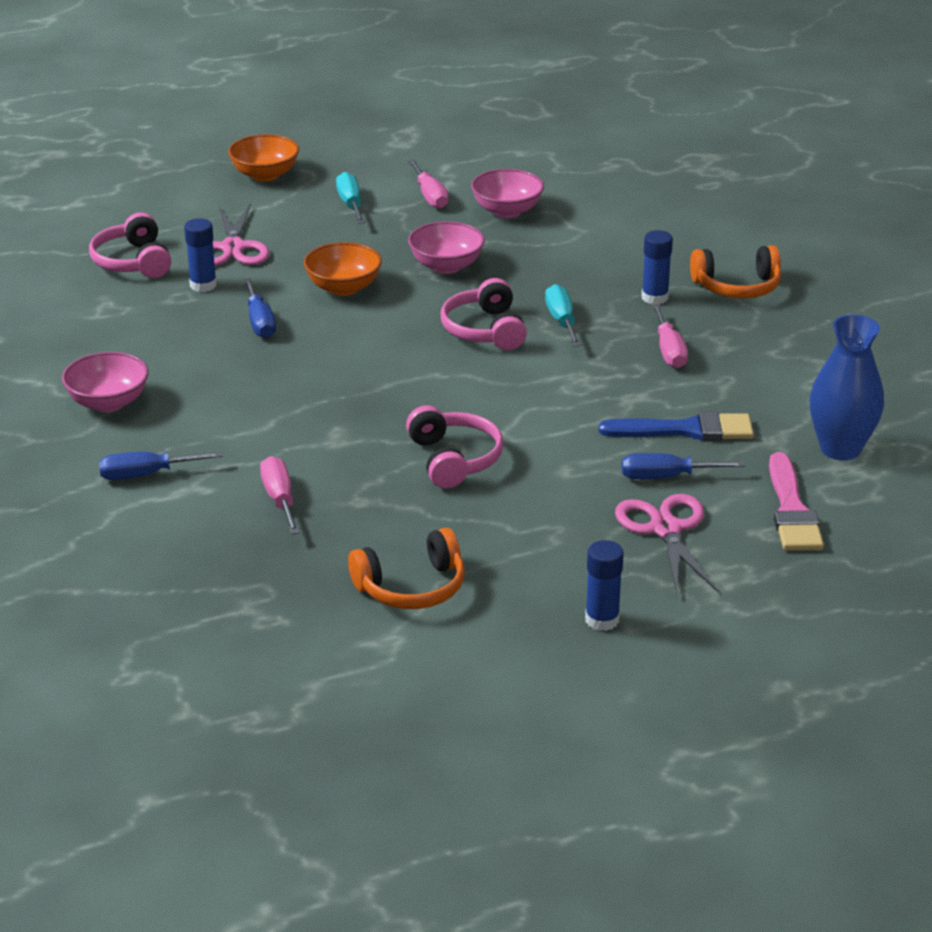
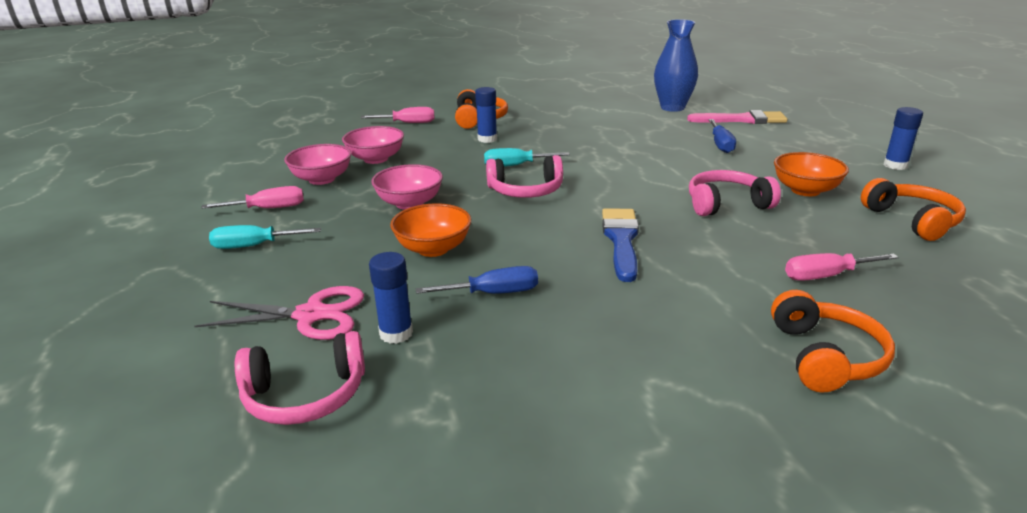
camera: 85 degrees left, 5 degrees down
pink bowl [62,352,148,412] -> pink bowl moved to [342,126,404,164]
blue screwdriver [99,451,223,480] -> orange headphones [771,290,895,393]
orange bowl [228,134,299,182] -> orange bowl moved to [774,152,849,196]
blue brush [599,411,754,441] -> blue brush moved to [602,208,639,282]
pink scissors [615,494,718,594] -> none
pink screwdriver [652,304,688,368] -> pink screwdriver moved to [361,107,434,123]

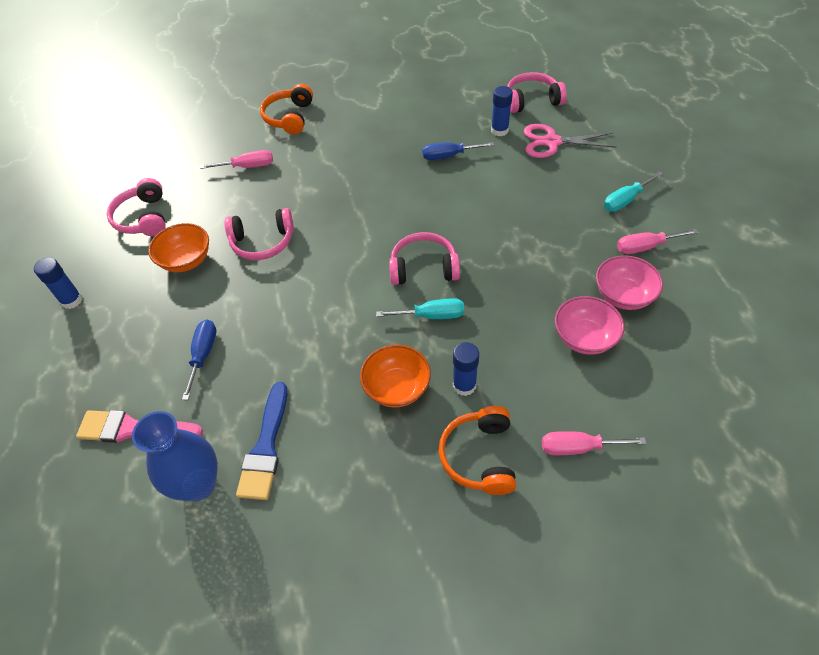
camera: 175 degrees left, 25 degrees up
turquoise screwdriver [209,225,321,249] -> turquoise screwdriver turned 150 degrees clockwise [604,171,663,212]
pink bowl [371,164,443,210] -> none
orange bowl [390,203,471,257] -> orange bowl moved to [360,345,431,407]
blue brush [602,208,639,282] -> blue brush moved to [236,382,288,500]
orange headphones [861,178,966,241] -> pink headphones [107,178,166,236]

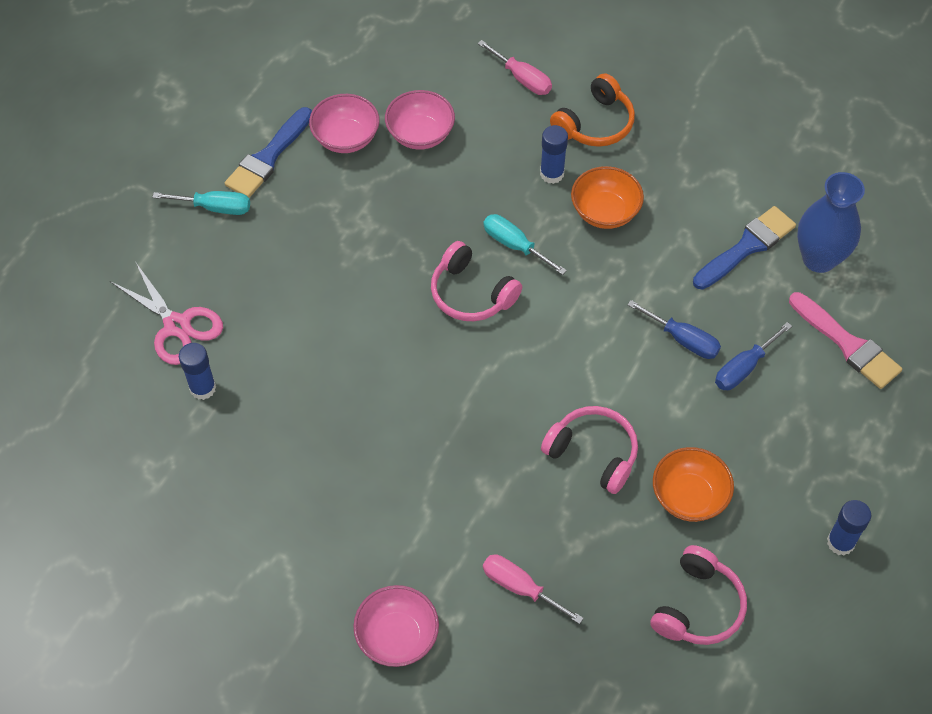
camera: 140 degrees left, 5 degrees up
orange headphones [260,84,313,134] -> pink bowl [353,585,439,667]
blue screwdriver [422,142,494,160] -> blue screwdriver moved to [627,300,721,359]
pink headphones [507,72,567,113] -> none
pink screwdriver [617,229,698,254] -> blue brush [225,107,312,198]

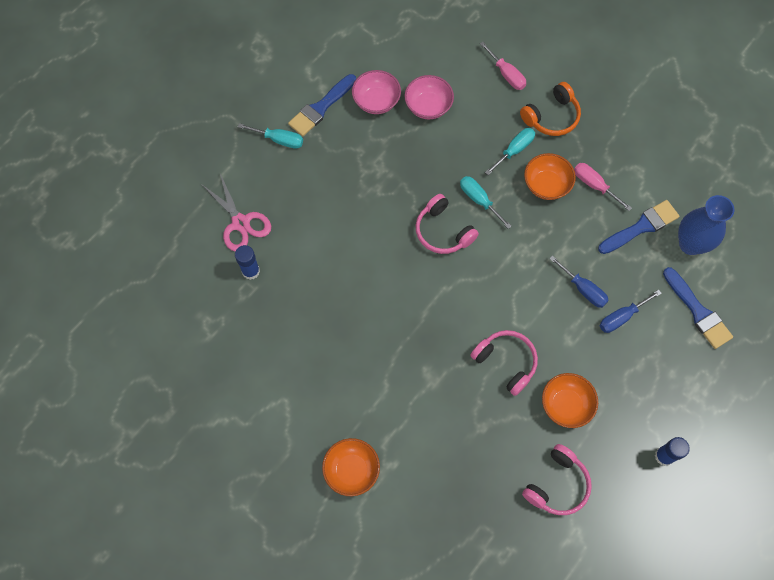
camera: 10 degrees right, 10 degrees up
pink bowl [353,585,439,667] -> orange bowl [322,438,380,496]
pink screwdriver [483,555,584,624] -> pink screwdriver moved to [574,163,632,211]
blue glue stick [540,125,568,184] -> turquoise screwdriver [485,128,535,175]
pink brush [789,292,902,389] -> blue brush [663,267,733,349]

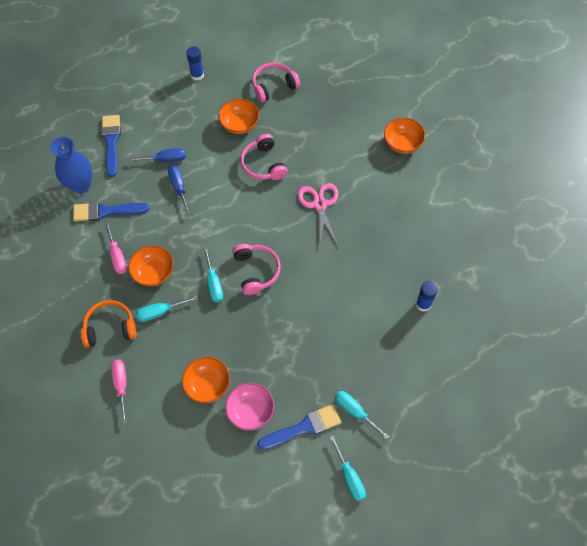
camera: 155 degrees left, 5 degrees down
pink scissors [201,174,271,251] -> pink scissors moved to [298,183,338,249]
pink bowl [404,75,454,119] -> orange bowl [182,357,230,403]
none -> turquoise screwdriver [329,436,366,501]

